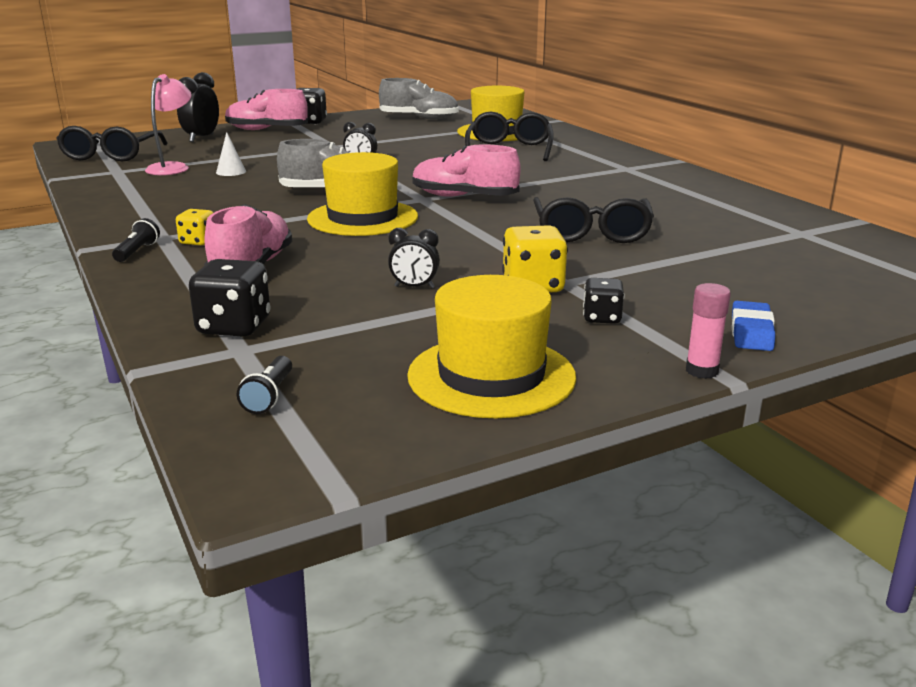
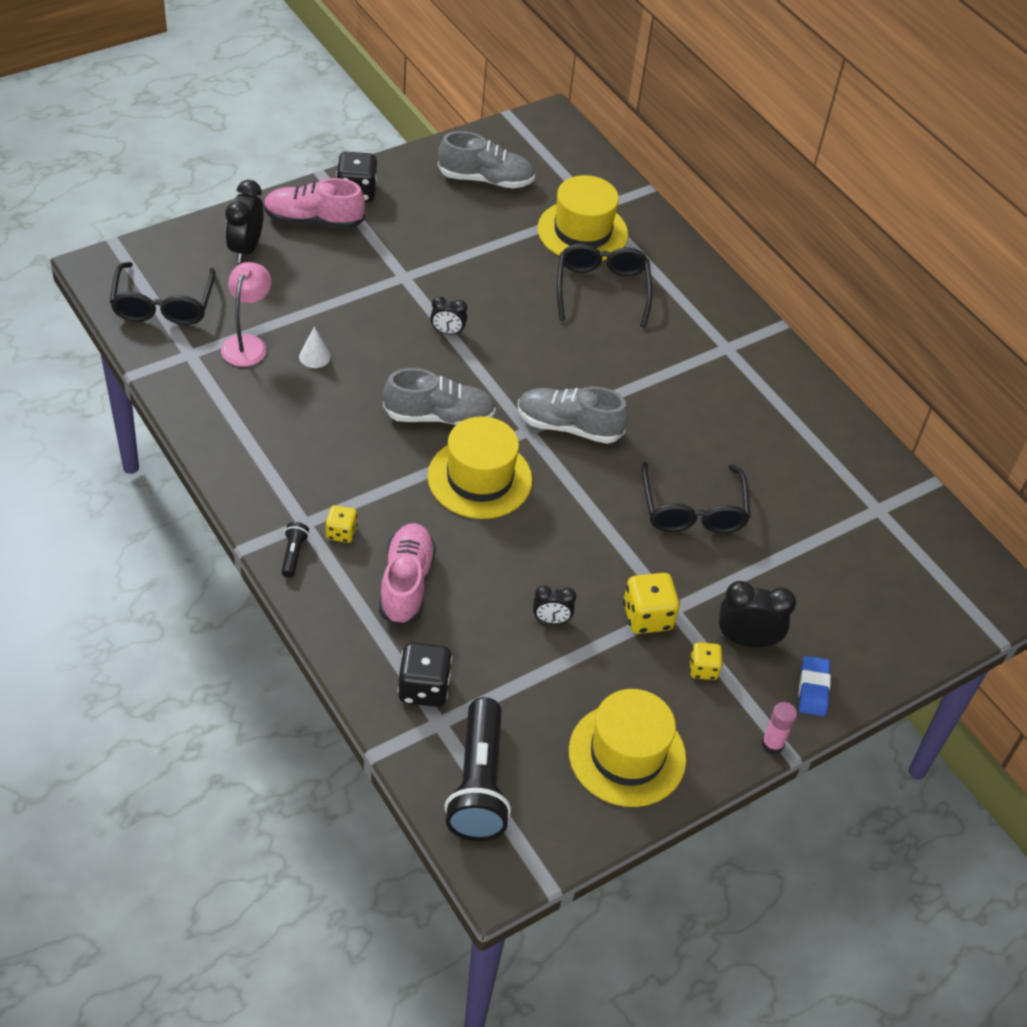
camera: 10 degrees left, 25 degrees up
black flashlight [237,356,292,414] -> black flashlight [445,697,511,841], size x2.37
pink shoe [412,144,521,197] -> grey shoe [518,387,628,444]
black dice [583,278,625,324] -> yellow dice [690,642,723,680]
none -> black clock [719,581,796,647]

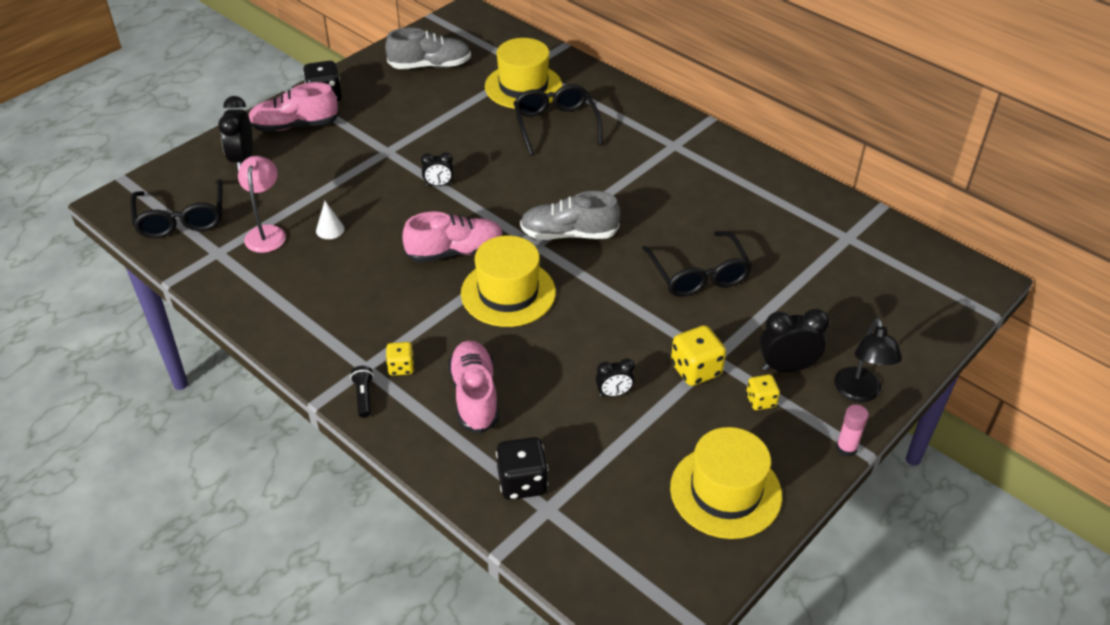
camera: 10 degrees left, 5 degrees down
grey shoe [383,368,496,425] -> pink shoe [402,212,504,263]
black flashlight [445,697,511,841] -> none
blue eraser [799,656,831,717] -> black lamp [834,318,902,402]

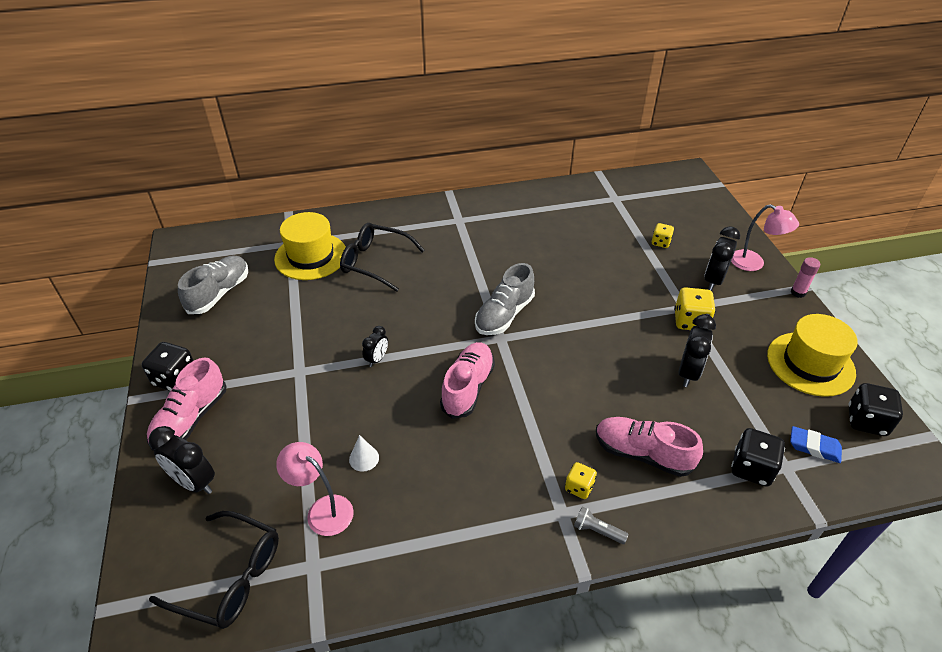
camera: 55 degrees left, 0 degrees up
black flashlight [350,366,374,418] -> grey flashlight [574,507,628,544]
yellow hat [461,236,556,327] -> none
black clock [595,358,635,397] -> black clock [679,314,716,387], size x1.68
black glasses [642,231,752,297] -> none
yellow dice [746,374,780,410] -> yellow dice moved to [652,223,674,248]
black lamp [834,318,902,402] -> pink lamp [731,204,799,271]
none -> blue eraser [790,426,842,463]
none -> black dice [848,383,903,436]

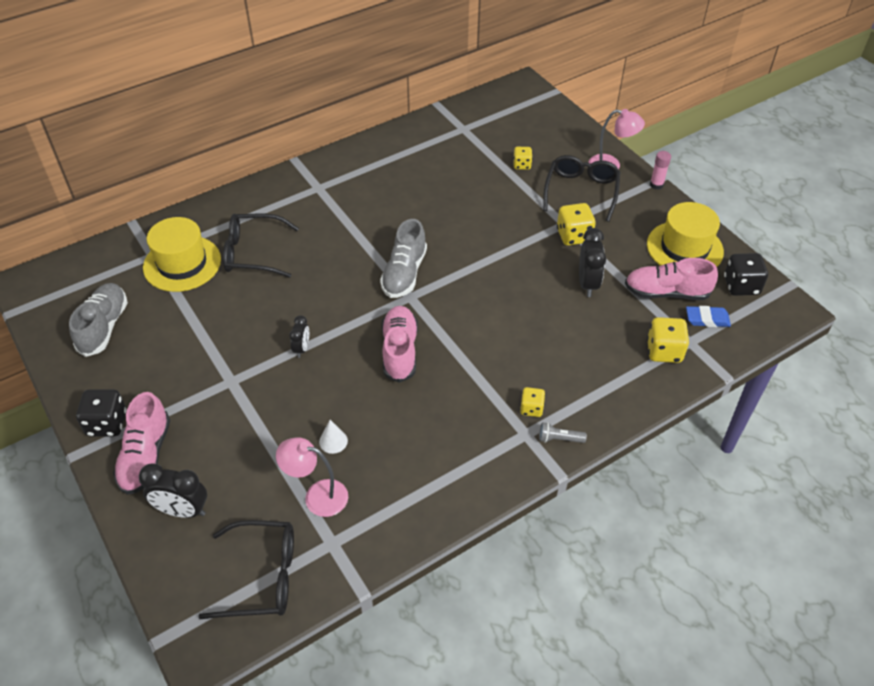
camera: 20 degrees left, 5 degrees up
pink shoe [596,417,703,477] -> pink shoe moved to [625,258,718,300]
black clock [704,226,740,291] -> black glasses [543,155,620,222]
black dice [731,428,785,487] -> yellow dice [647,317,689,363]

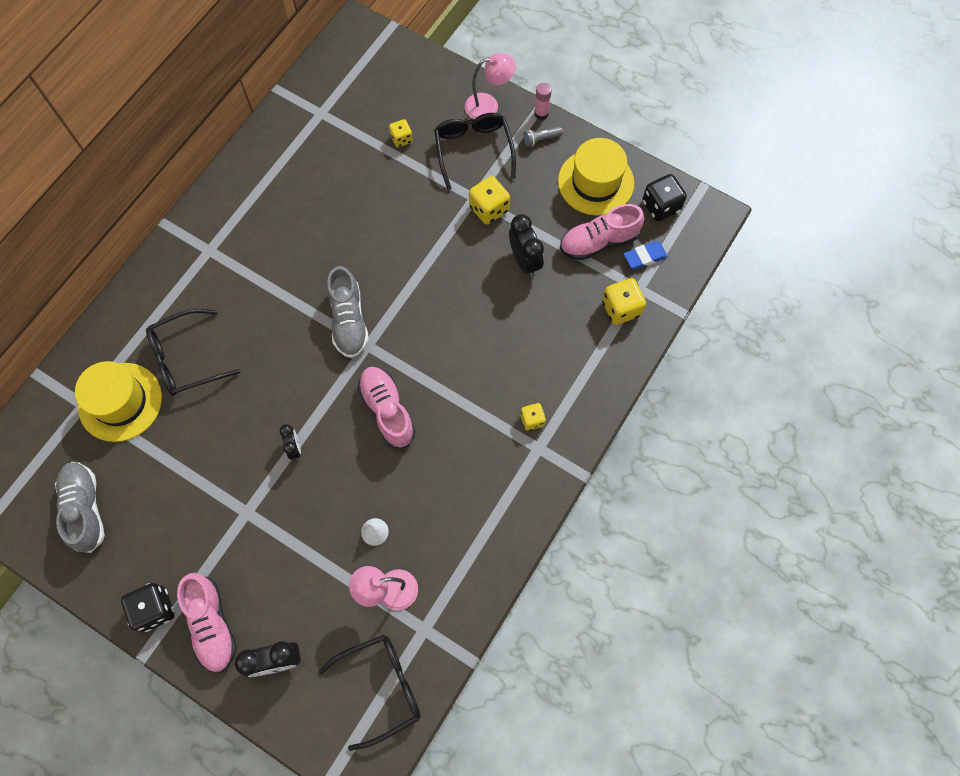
camera: 25 degrees left, 20 degrees up
grey flashlight [539,422,587,443] -> grey flashlight moved to [524,126,563,147]

